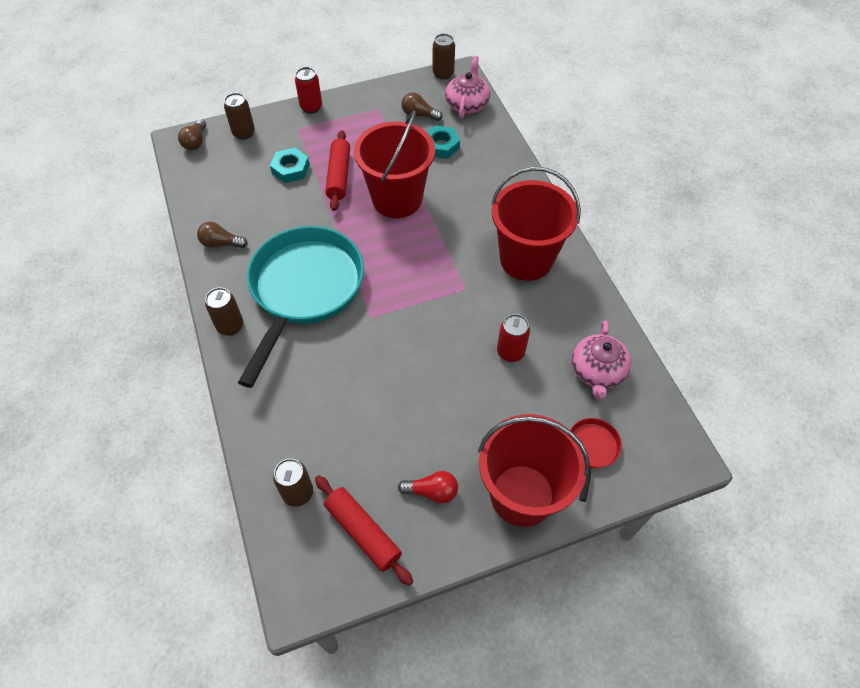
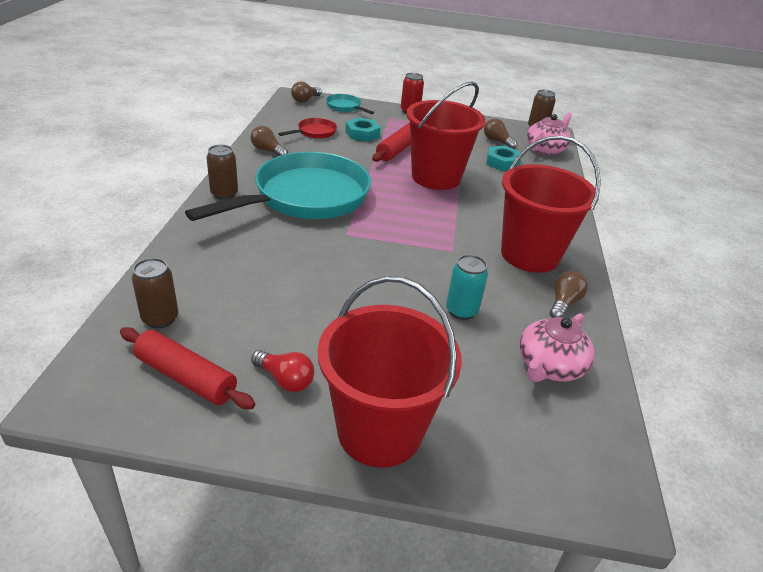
camera: 25 degrees right, 20 degrees down
brown can [224,93,255,140] -> turquoise pan [326,94,374,114]
red rolling pin [315,475,413,586] -> red rolling pin turned 45 degrees counterclockwise [120,327,256,409]
red can [497,314,530,362] -> turquoise can [446,255,488,320]
red pan [570,418,622,502] -> red pan moved to [278,118,337,139]
none -> brown light bulb [550,271,588,318]

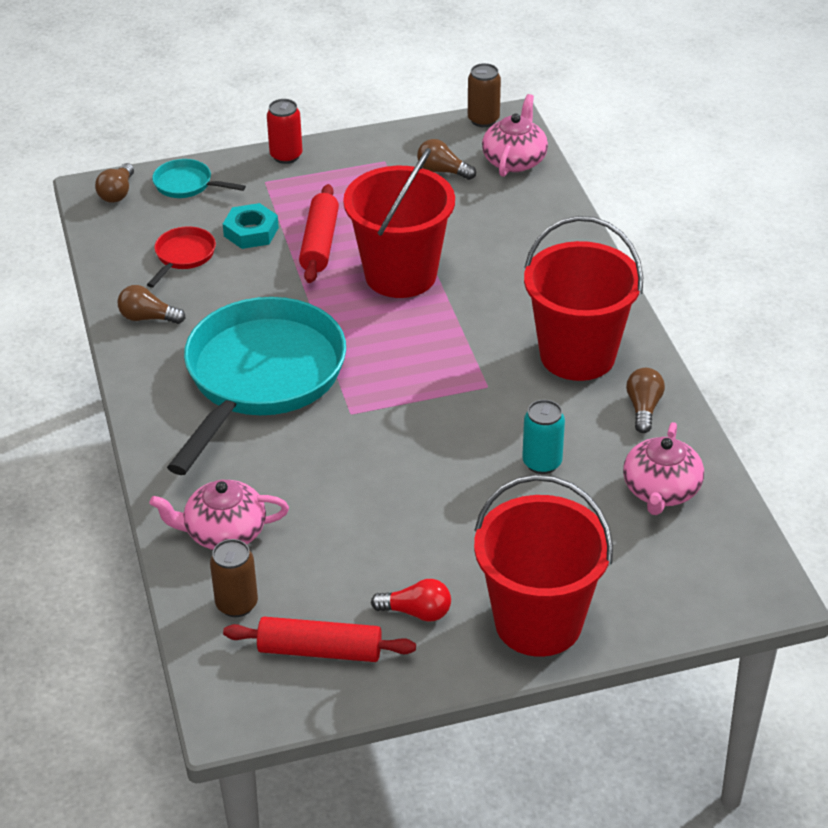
camera: 20 degrees left, 5 degrees up
brown can [206,145,238,200] -> none
turquoise nut [486,145,521,171] -> none
none -> pink teapot [150,480,289,550]

